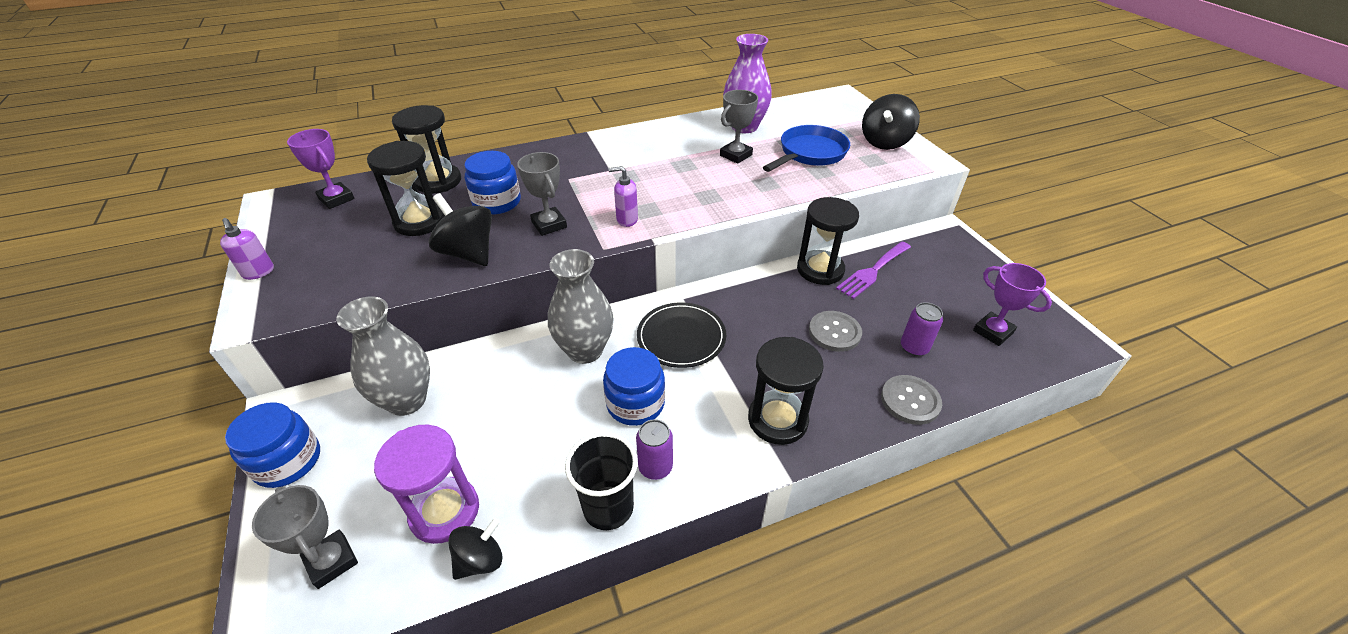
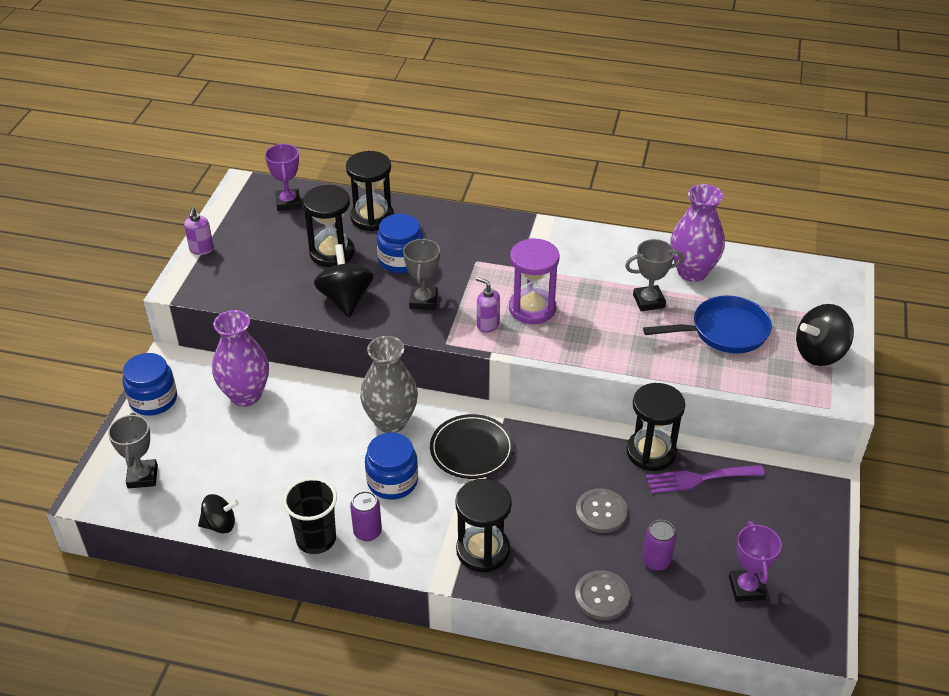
camera: 35 degrees right, 0 degrees up
grey vase [336,296,430,416] -> purple vase [212,310,269,407]
purple hourglass [374,425,479,544] -> purple hourglass moved to [509,238,559,324]

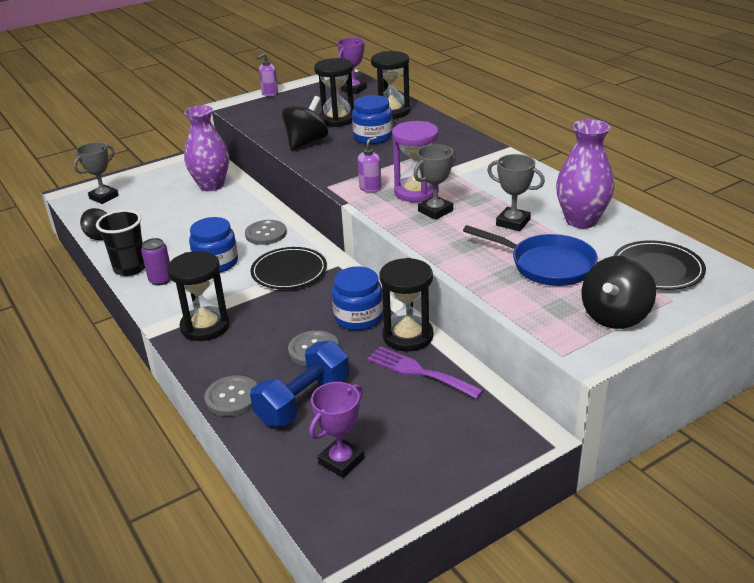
camera: 45 degrees right, 10 degrees down
blue jar [123,353,177,416] -> blue jar moved to [332,266,383,330]
grey vase [360,336,418,433] -> grey button [245,220,287,245]
grey trophy [403,238,440,310] -> grey trophy moved to [413,144,456,220]
purple soap dispenser [476,277,500,333] -> purple soap dispenser turned 45 degrees clockwise [358,136,382,193]
purple can [642,520,676,571] -> blue dumbbell [250,340,349,426]
black spinning top [796,304,854,366] -> black spinning top turned 75 degrees counterclockwise [582,255,656,329]
none -> black plate [613,240,706,290]

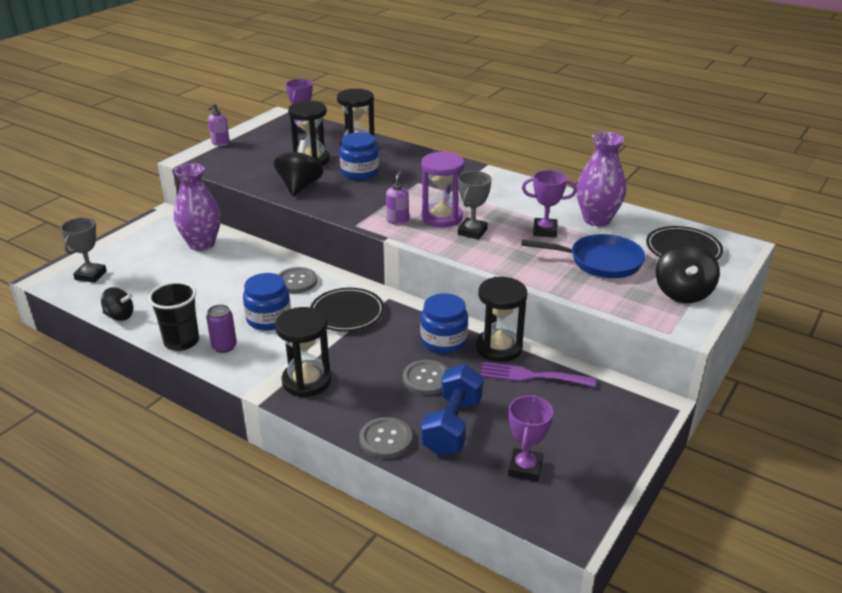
camera: 25 degrees left, 0 degrees up
grey trophy [487,154,545,231] -> purple trophy [522,170,577,237]

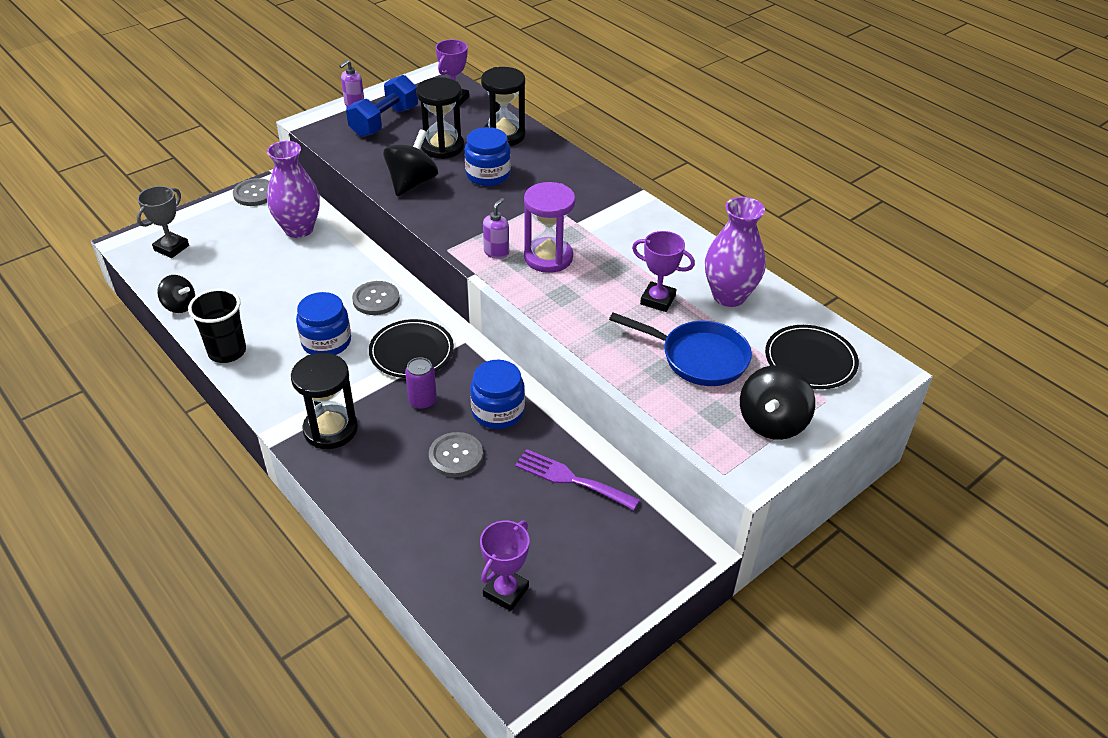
camera: 15 degrees right, 10 degrees up
purple can [206,305,237,353] -> purple can moved to [405,357,437,410]
grey button [359,417,412,459] -> grey button moved to [233,178,270,206]
blue dumbbell [421,364,483,456] -> blue dumbbell moved to [346,75,418,137]
grey trophy [458,171,492,239] -> none
black hourglass [476,277,527,362] -> none

